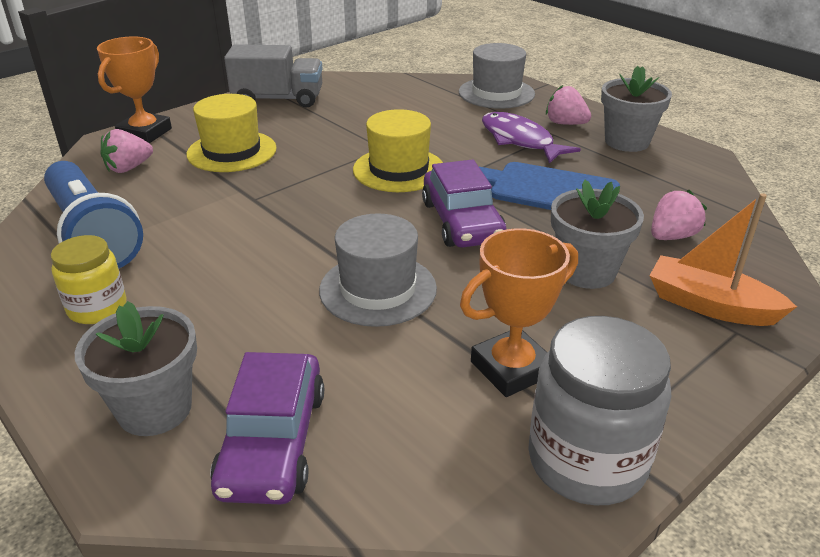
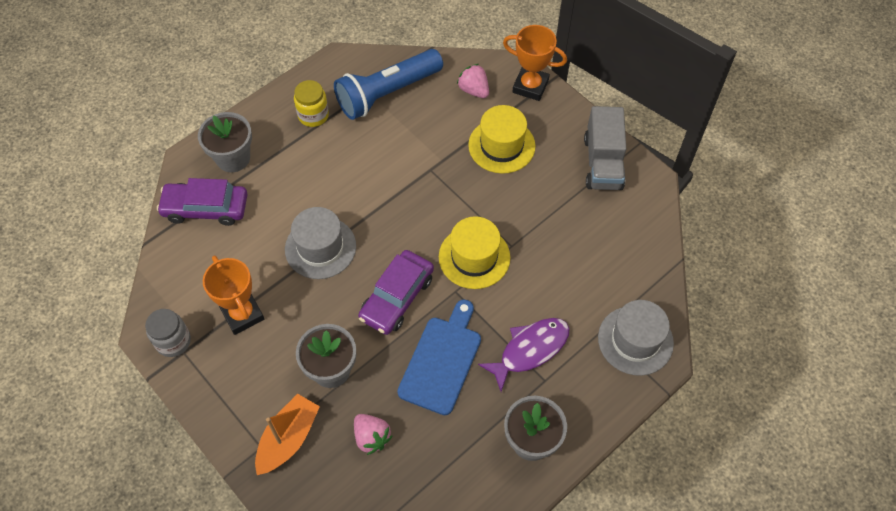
camera: 90 degrees right, 25 degrees up
purple car [422,159,507,248] -> purple car turned 45 degrees counterclockwise [358,250,434,335]
grey jar [528,316,671,505] -> grey jar [145,309,191,357], size x0.62
pink strawberry [546,85,591,125] -> none

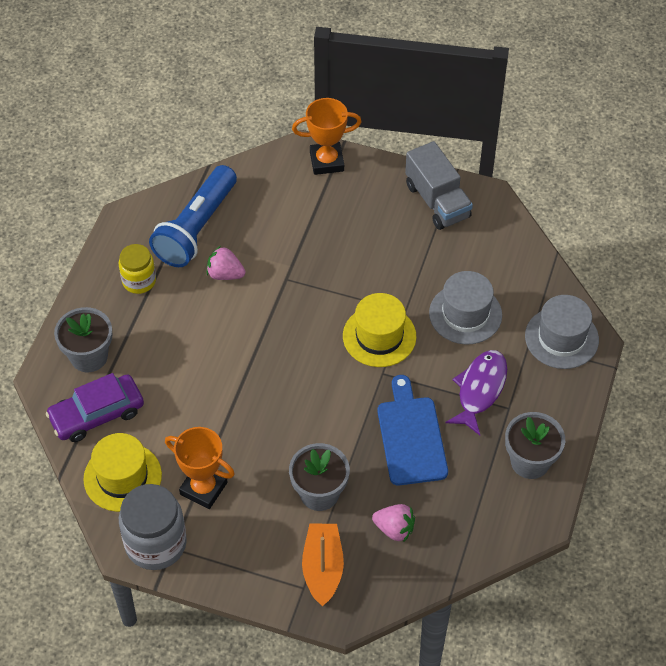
camera: 30 degrees left, 5 degrees down
grey jar [145,309,191,357] -> grey jar [119,484,187,570], size x1.62
grey hat [285,207,356,279] -> grey hat moved to [429,271,502,344]
purple car [358,250,434,335] -> none
pink strawberry [457,64,489,98] -> pink strawberry moved to [207,246,245,280]
yellow hat [468,105,536,174] -> yellow hat moved to [83,433,162,512]

